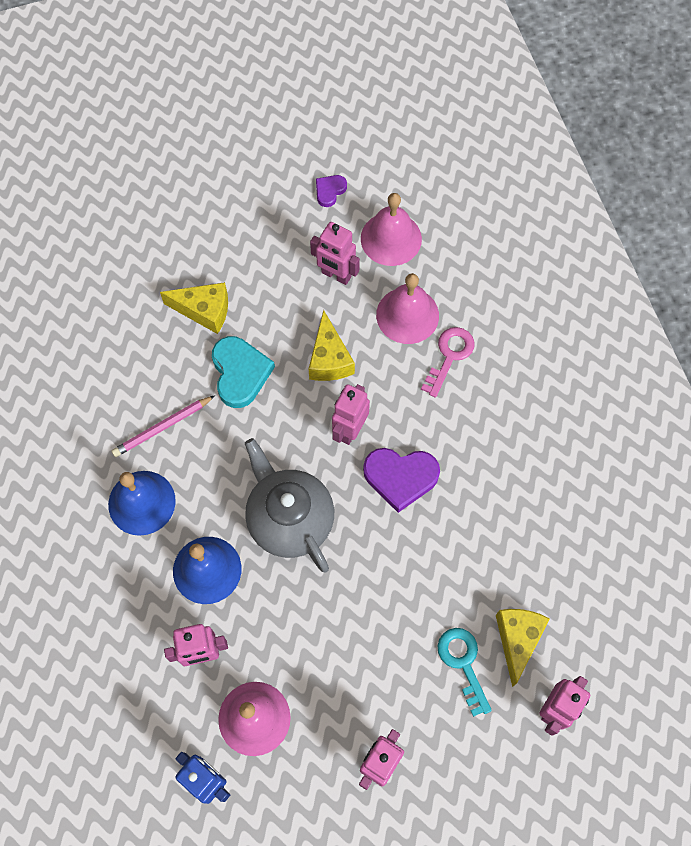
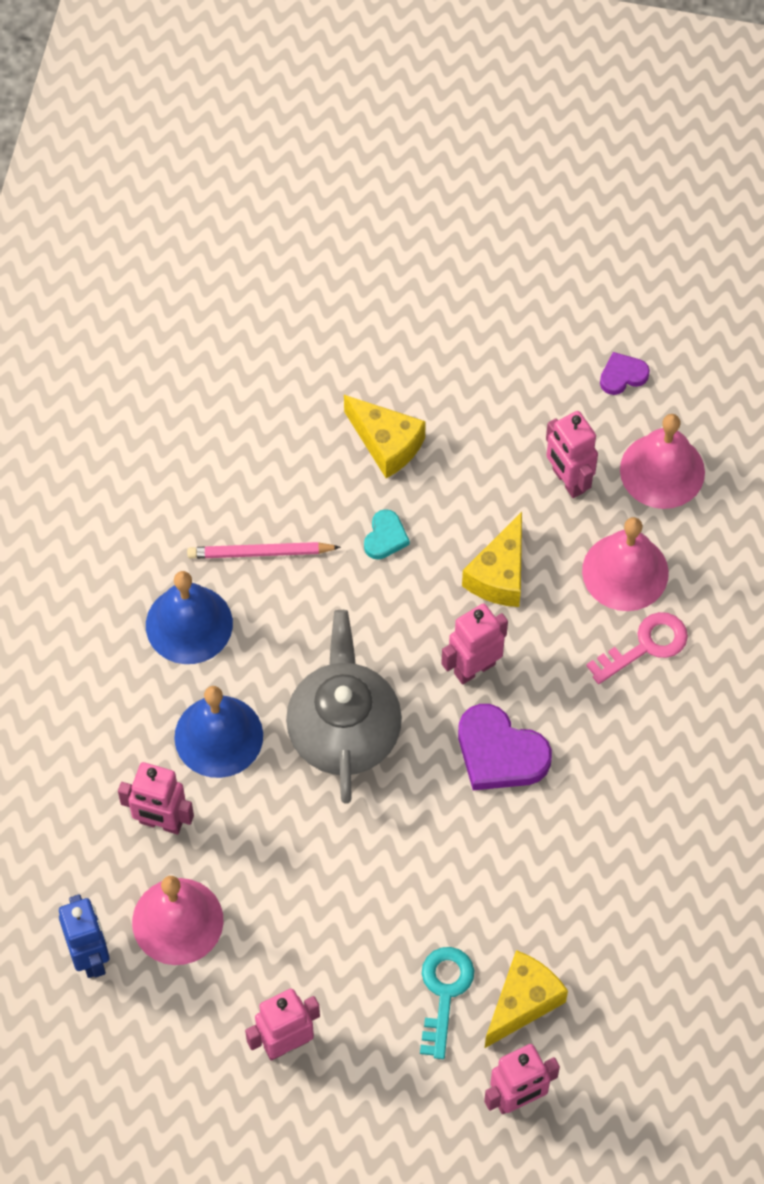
camera: 30 degrees right, 5 degrees down
turquoise heart [212,336,275,408] -> turquoise heart [364,509,410,560], size x0.54

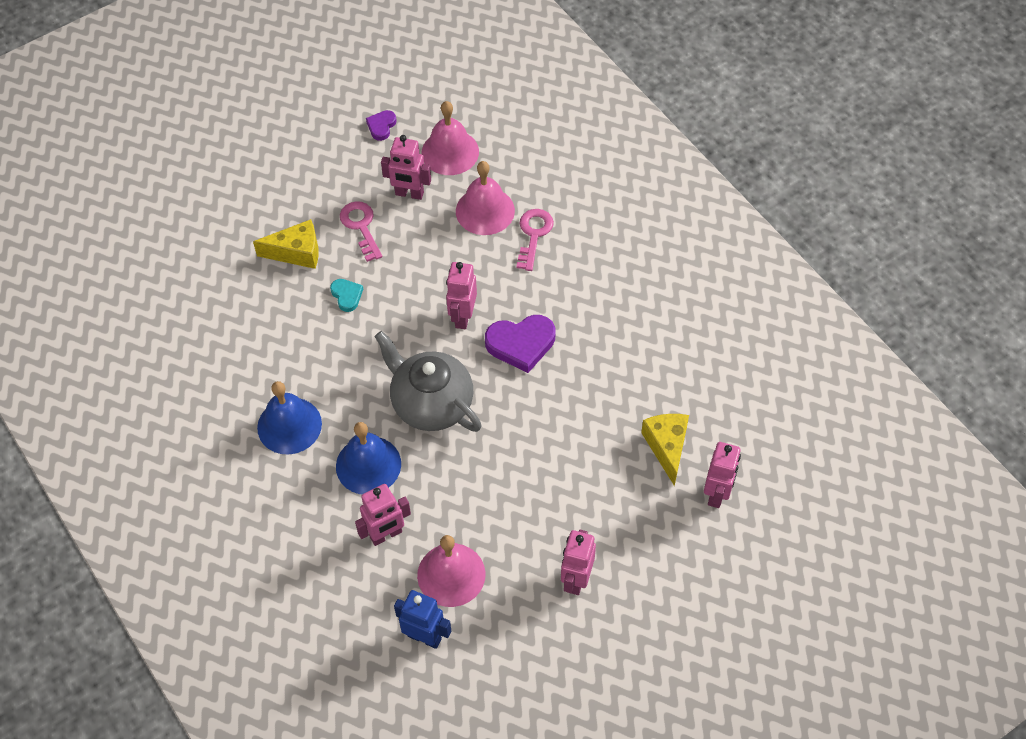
camera: 45 degrees left, 5 degrees down
pink pencil [187,542,341,559] -> none
turquoise key [420,947,474,1059] -> none
yellow cheese [462,512,522,607] -> none
none -> pink key [340,201,382,262]

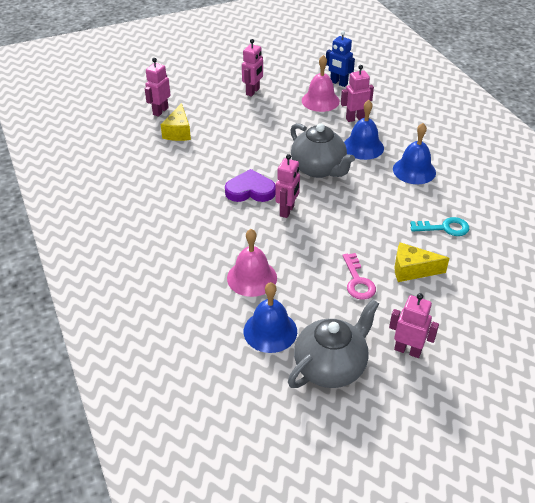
camera: 170 degrees left, 15 degrees down
turquoise heart [330,279,363,312] -> none
purple heart [366,110,397,141] -> grey teapot [288,299,379,388]
pink robot [381,135,431,200] -> pink robot moved to [389,293,439,358]
pink bell [422,101,479,175] -> blue bell [244,282,297,353]
pink key [516,209,554,271] -> none
none -> turquoise key [410,217,469,236]

